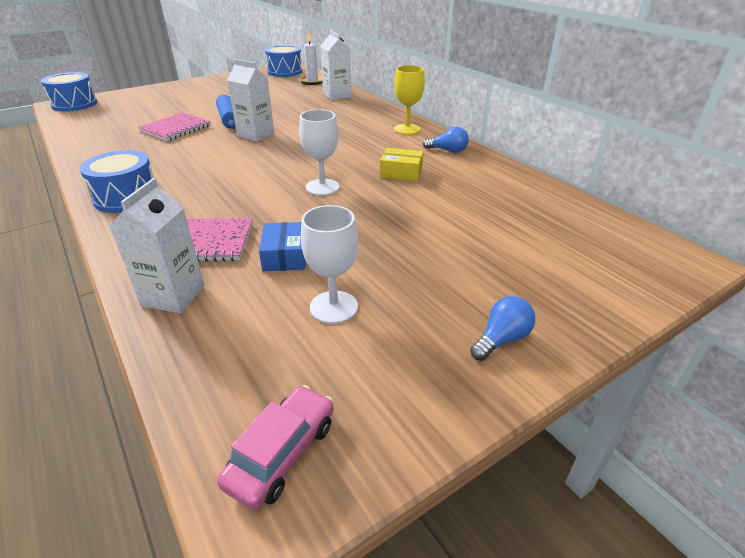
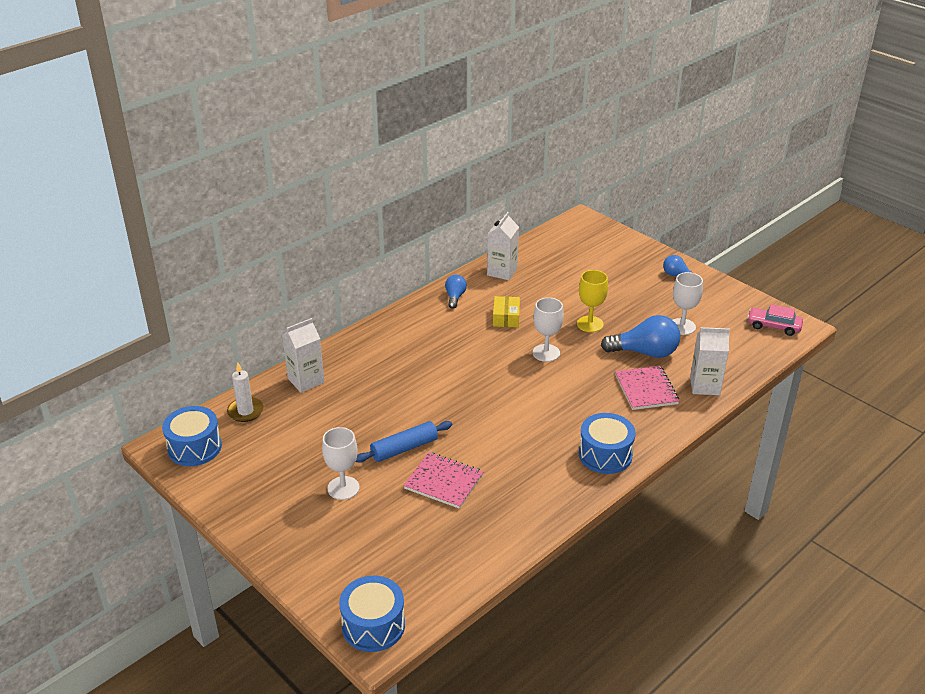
camera: 100 degrees left, 0 degrees up
white carton [227,59,274,142] -> white carton moved to [487,212,519,280]
blue box [259,222,306,271] -> blue light bulb [601,315,680,358]
yellow goblet [394,65,425,135] -> yellow goblet moved to [577,270,608,332]
none -> white goblet [322,427,360,500]

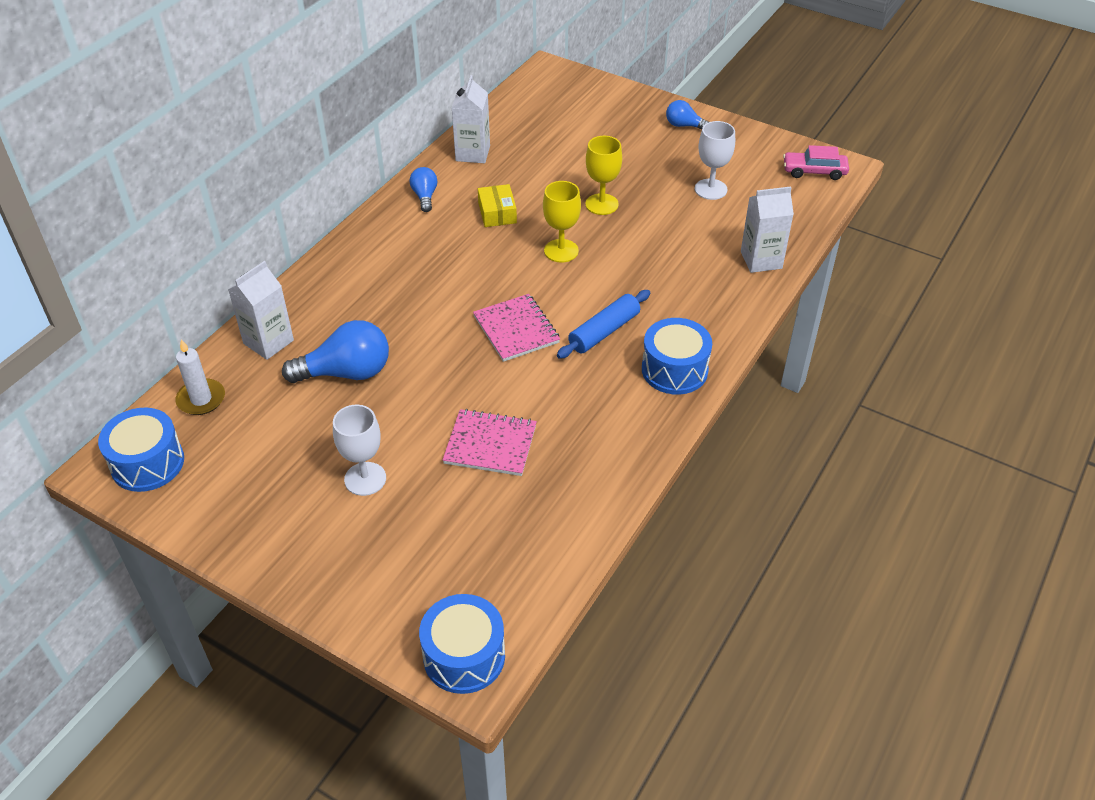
camera: 15 degrees left, 10 degrees up
blue rolling pin [356,421,452,463] -> blue rolling pin moved to [557,290,650,359]
white goblet [533,297,564,362] -> yellow goblet [543,181,581,263]
blue light bulb [601,315,680,358] -> blue light bulb moved to [282,320,389,383]
pink notebook [615,366,679,410] -> pink notebook moved to [473,294,560,362]

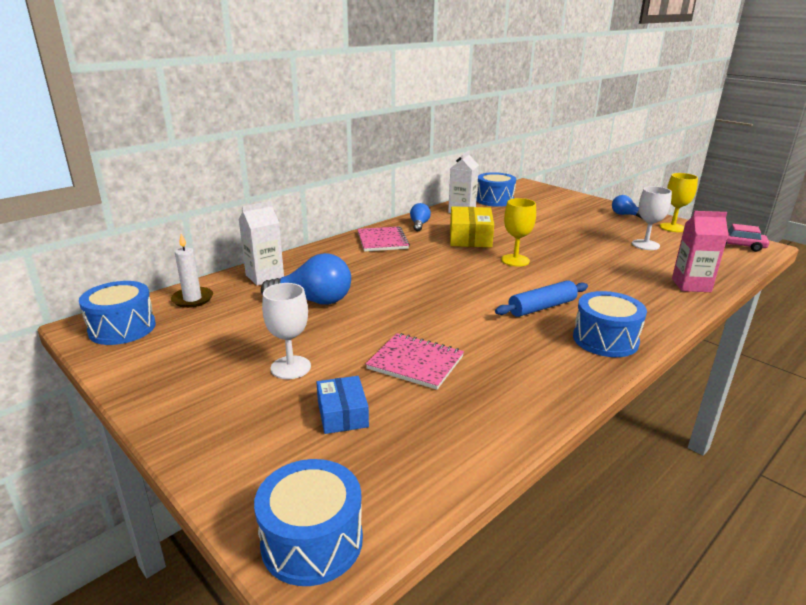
camera: 15 degrees right, 20 degrees down
pink notebook [473,294,560,362] -> pink notebook moved to [357,227,410,252]
yellow box [478,184,517,227] -> yellow box [450,206,494,248], size x1.61
yellow goblet [585,136,622,215] -> yellow goblet moved to [659,173,698,232]
white carton [741,186,794,273] -> pink carton [672,211,728,292]
none -> blue box [317,376,369,434]
none -> blue drum [476,172,516,207]

